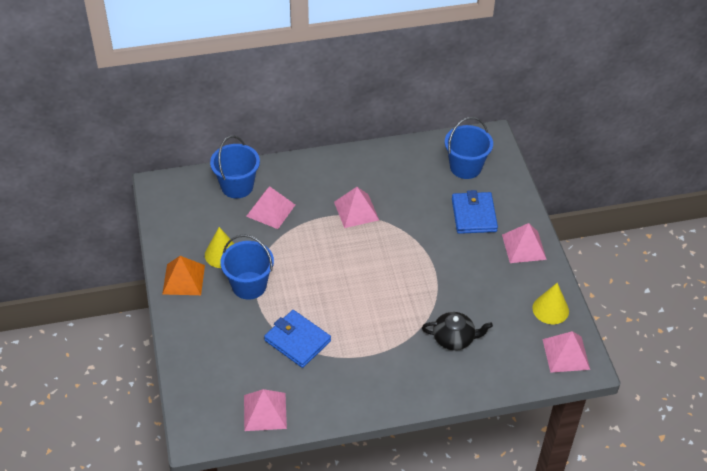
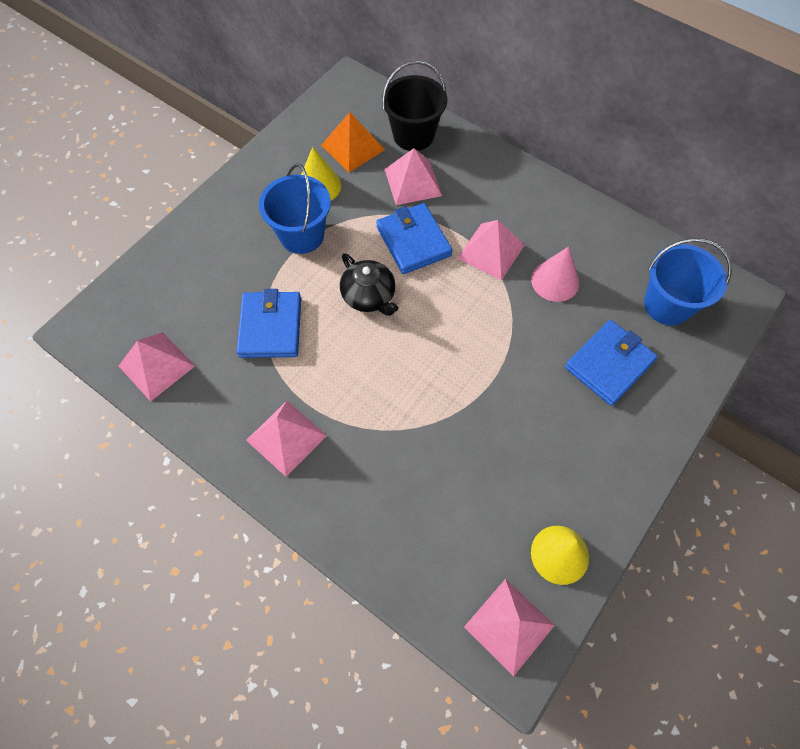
camera: 50 degrees right, 15 degrees up
orange pyramid [162,256,205,295] -> orange pyramid moved to [321,112,385,172]
blue bucket [210,136,260,198] -> black bucket [382,61,448,151]
black teapot [422,312,493,350] -> black teapot moved to [340,253,399,316]
pink pyramid [502,223,547,263] -> pink pyramid moved to [246,401,327,477]
none -> blue wallet [376,203,453,274]
none -> pink cone [531,246,579,302]

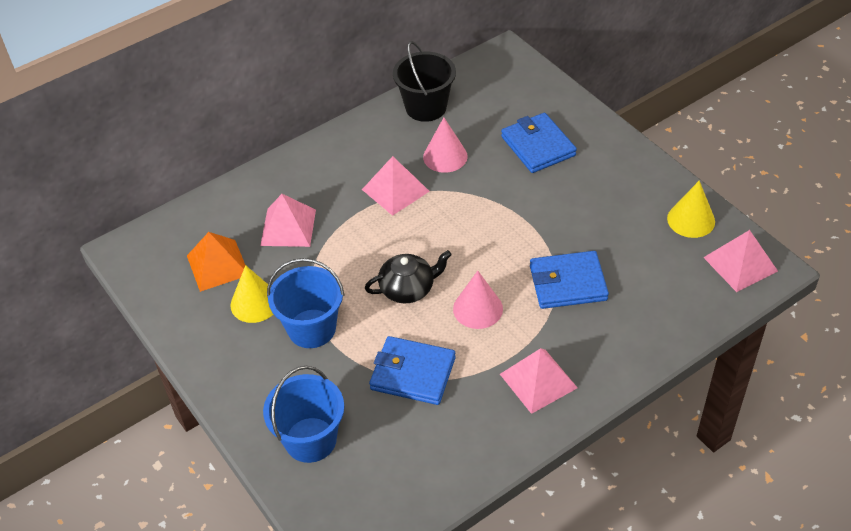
camera: 70 degrees left, 15 degrees down
pink pyramid [119,332,195,401] -> none
blue wallet [376,203,453,274] -> blue wallet moved to [530,251,609,309]
black bucket [382,61,448,151] -> black bucket moved to [393,41,456,122]
blue bucket [644,238,732,325] -> blue bucket moved to [263,366,344,463]
none -> pink cone [453,271,503,329]

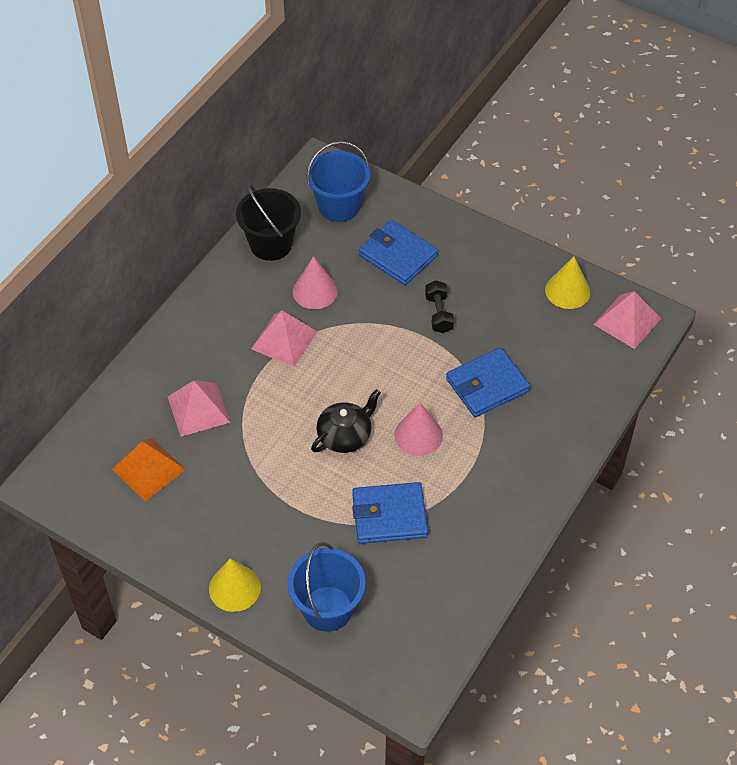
camera: 25 degrees left, 5 degrees up
yellow cone [230,265,273,323] -> yellow cone moved to [209,558,261,612]
blue bucket [267,258,345,348] -> blue bucket moved to [307,141,370,222]
pink pyramid [500,348,578,414] -> none
none -> black dumbbell [425,280,454,333]

